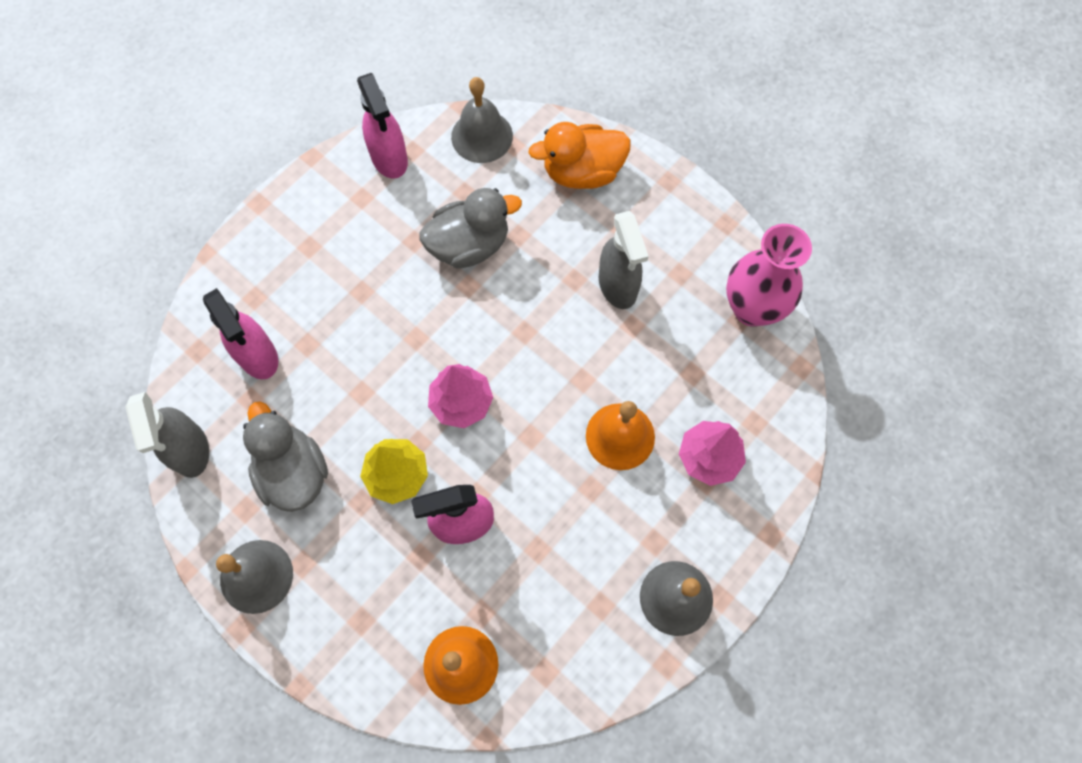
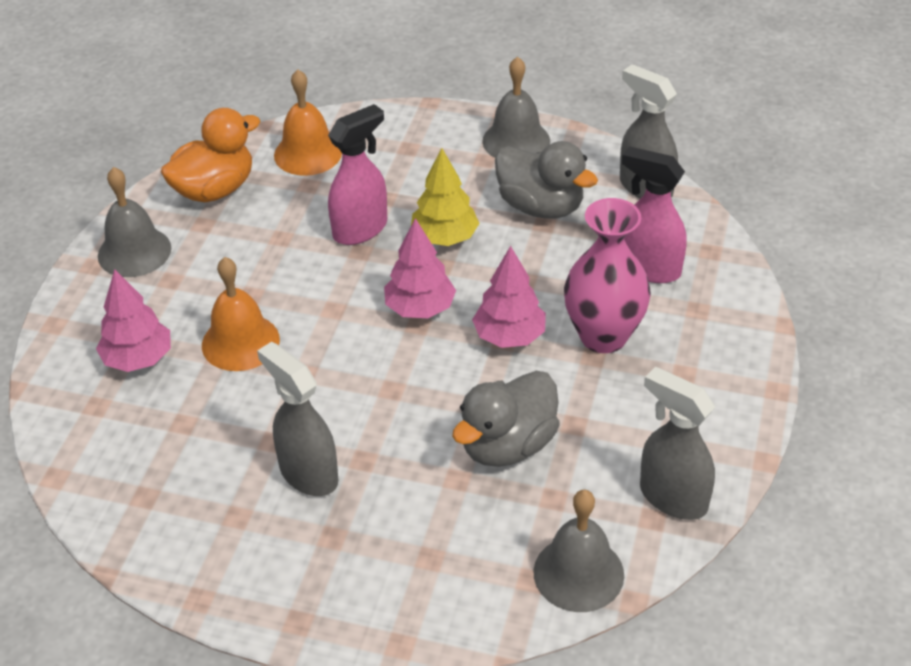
camera: 155 degrees right, 25 degrees down
pink spray bottle [357,73,408,179] -> grey spray bottle [640,367,715,520]
orange duck [529,122,631,189] -> orange duck moved to [161,108,260,202]
pink vase [726,224,812,327] -> pink vase moved to [564,198,651,353]
none -> pink tree [472,246,546,348]

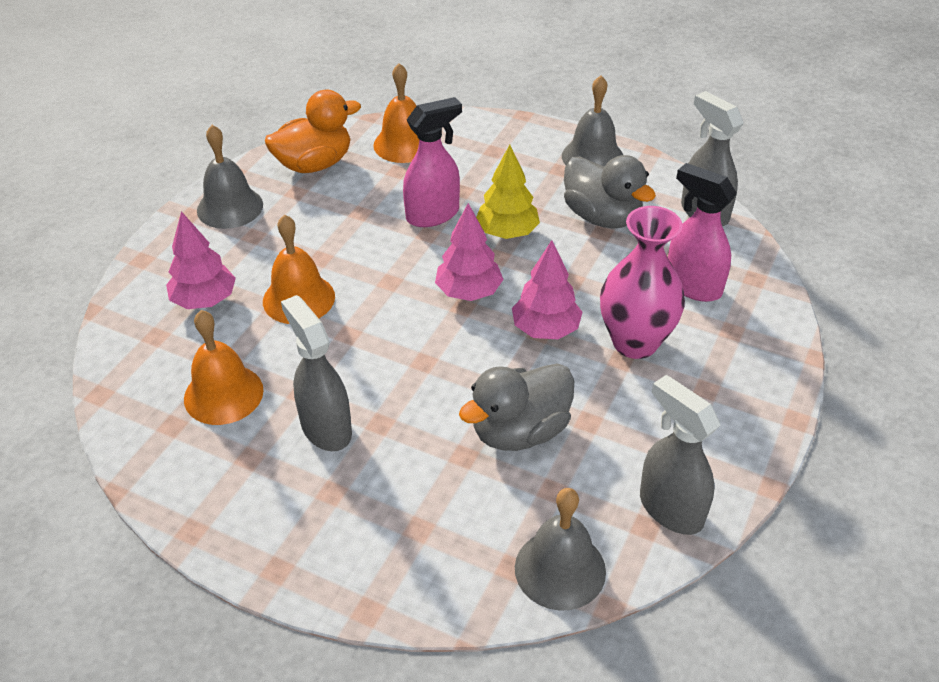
camera: 10 degrees right, 0 degrees up
none -> orange bell [184,310,263,425]

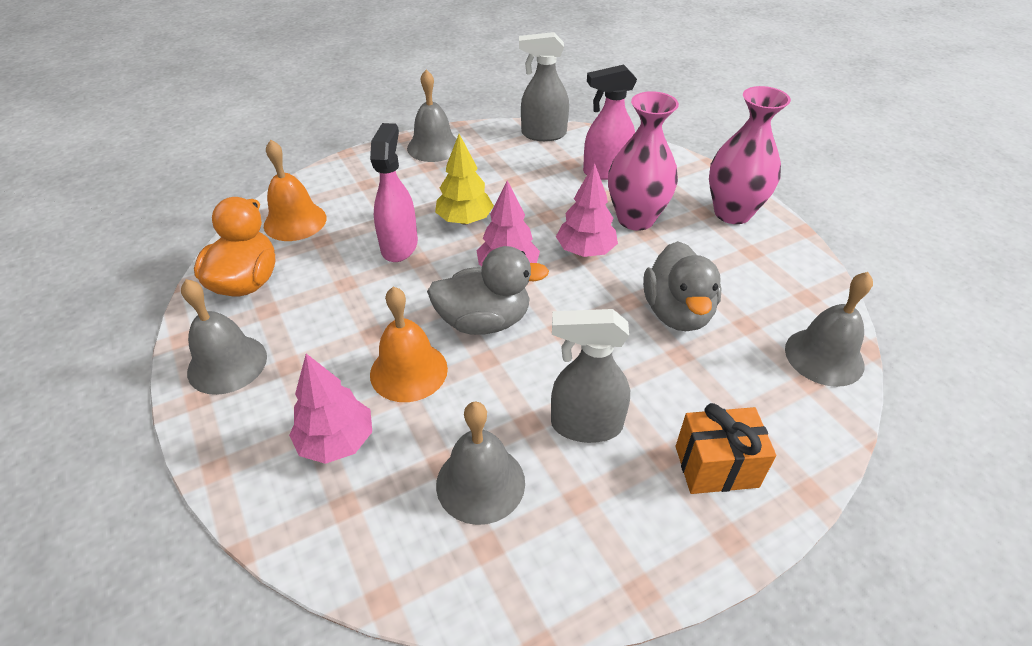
camera: 55 degrees left, 0 degrees up
orange bell [184,310,263,425] -> grey bell [436,402,525,525]
grey duck [564,155,656,228] -> grey duck moved to [427,246,549,335]
grey spray bottle [640,375,721,535] -> none
none -> orange gift [676,403,776,494]
none -> pink vase [709,86,791,224]

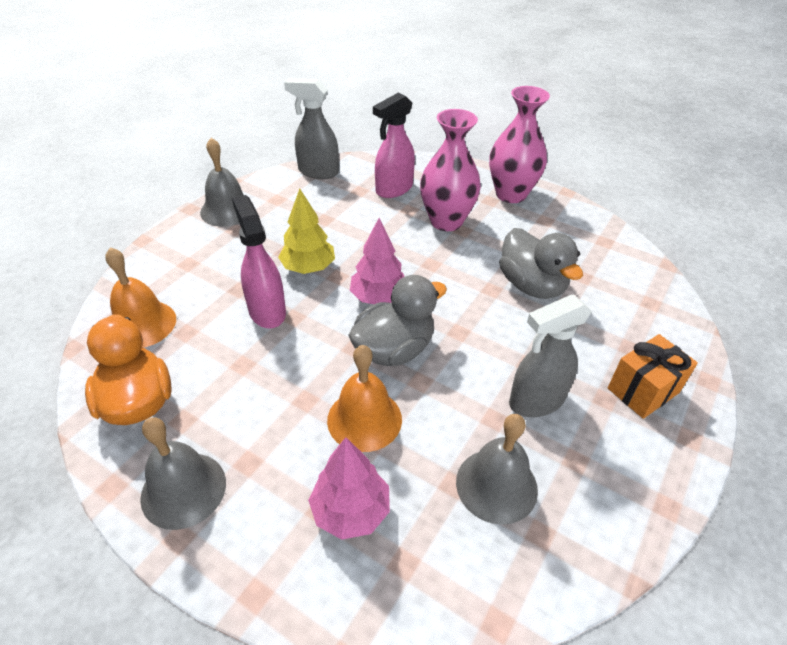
camera: 30 degrees left, 0 degrees up
grey spray bottle [519,32,569,141] -> grey spray bottle turned 45 degrees clockwise [284,78,339,179]
pink tree [556,163,618,257] -> none
grey bell [785,272,873,387] -> none

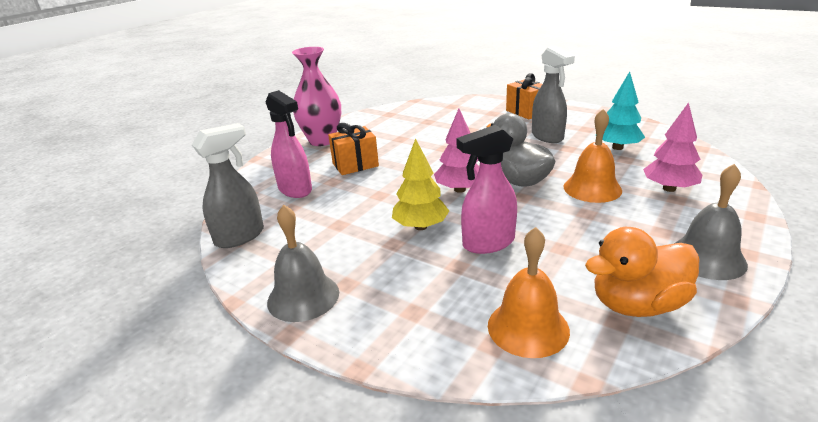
camera: 85 degrees left, 15 degrees down
grey spray bottle [284,78,339,179] -> grey spray bottle turned 150 degrees counterclockwise [192,123,264,248]
pink vase [420,109,481,231] -> orange gift [328,123,379,175]
grey bell [456,414,538,525] -> turquoise tree [602,72,645,150]
grey duck [499,228,583,299] -> none

